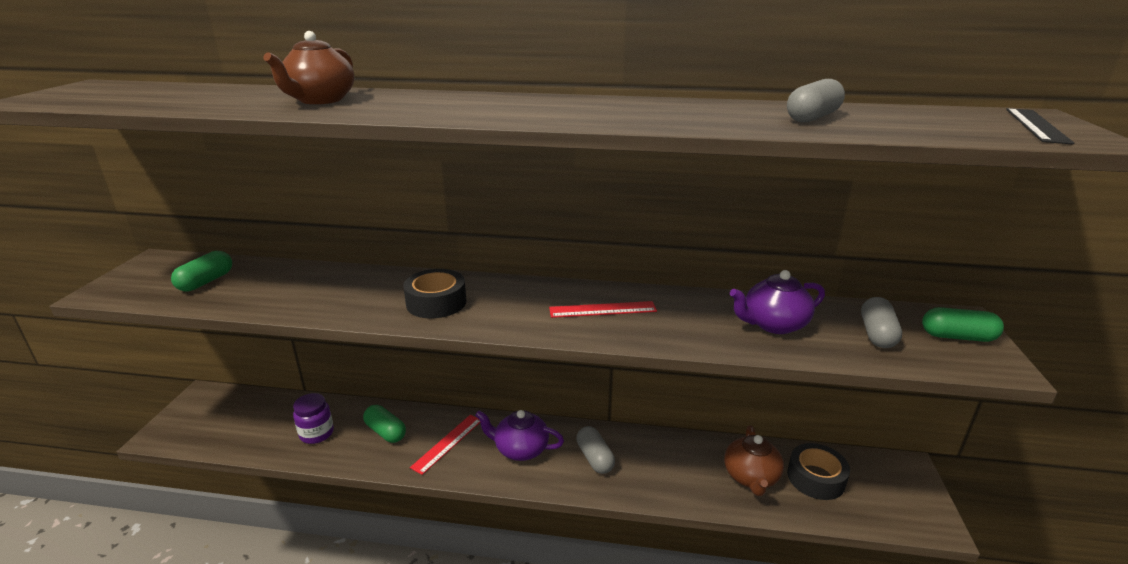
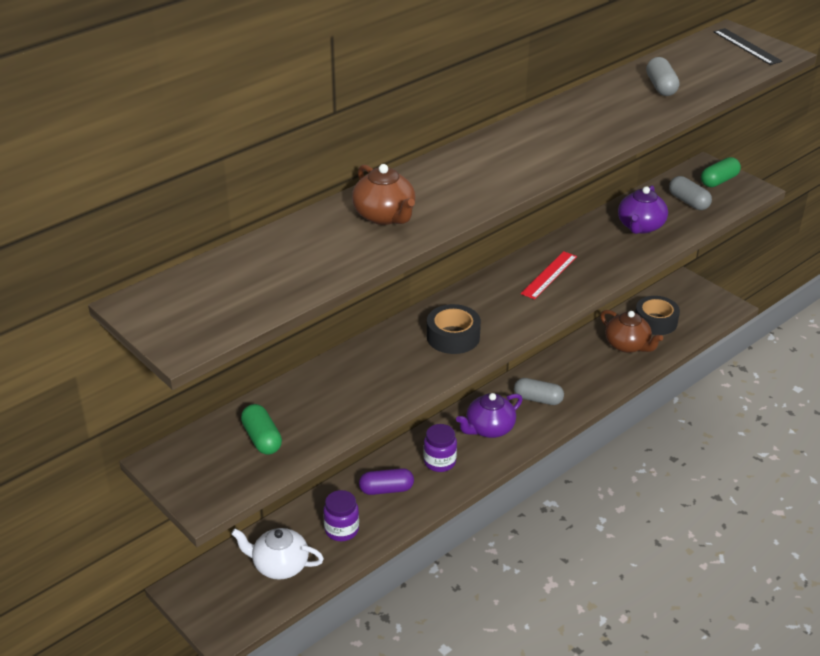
camera: 50 degrees left, 10 degrees up
green capsule [363,405,406,443] -> purple capsule [359,468,414,495]
red ruler [410,415,480,475] -> purple jar [423,424,457,472]
none -> white teapot [231,528,324,580]

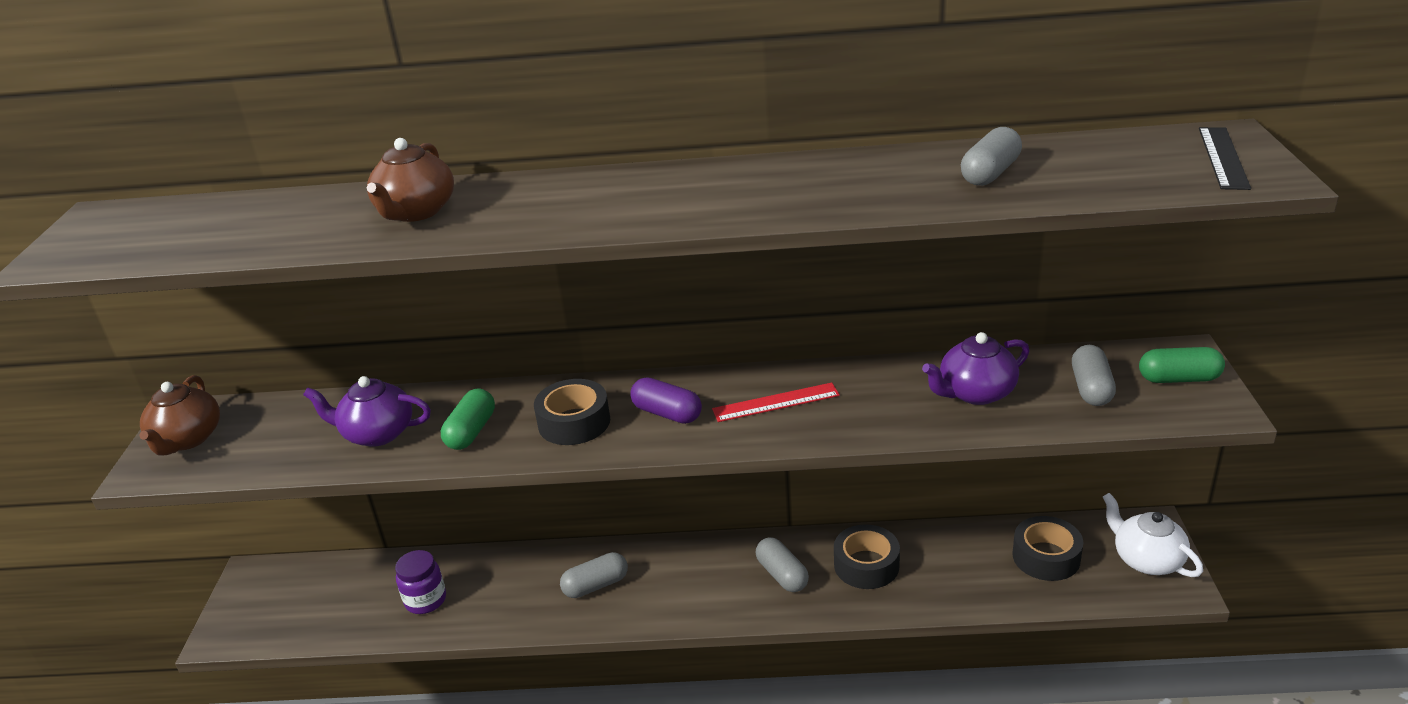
camera: 45 degrees right, 5 degrees down
white teapot [231,528,324,580] -> white teapot moved to [1103,493,1203,577]
green capsule [241,404,282,455] -> green capsule moved to [441,389,495,450]
purple capsule [359,468,414,495] -> purple capsule moved to [630,377,702,424]
purple jar [423,424,457,472] -> grey capsule [560,552,628,598]
purple teapot [456,393,522,438] -> purple teapot moved to [303,376,431,447]
brown teapot [600,310,663,353] -> brown teapot moved to [139,375,220,456]
none -> black tape [834,524,900,589]

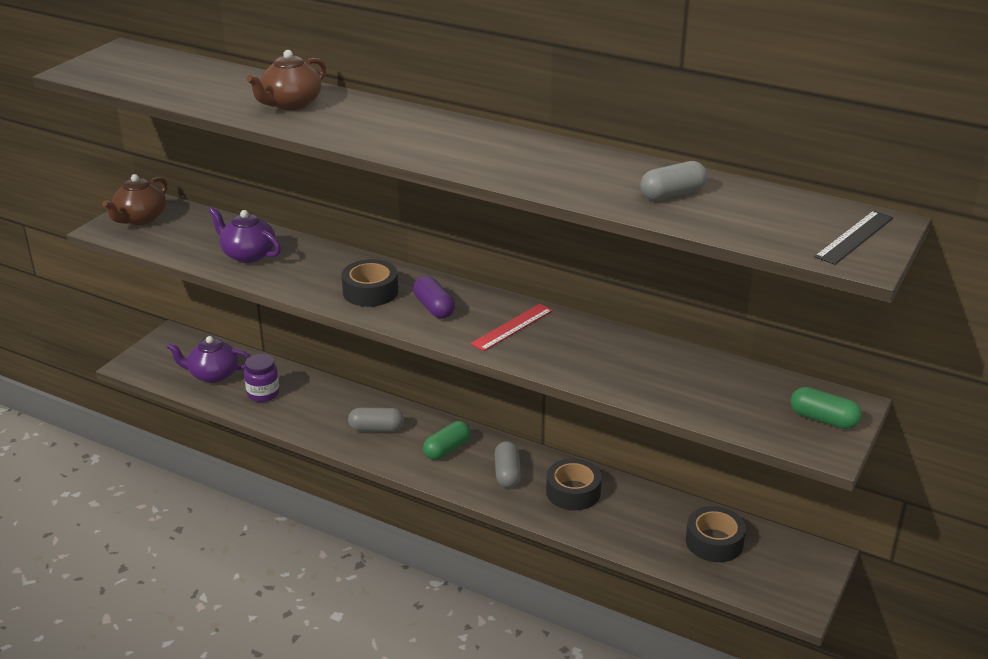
camera: 25 degrees right, 0 degrees up
green capsule [441,389,495,450] -> green capsule moved to [423,421,471,460]
red ruler [712,382,840,422] -> red ruler turned 60 degrees counterclockwise [470,304,553,351]
purple teapot [922,332,1030,405] -> purple teapot moved to [166,336,250,383]
grey capsule [1072,345,1116,406] -> none
white teapot [1103,493,1203,577] -> none

